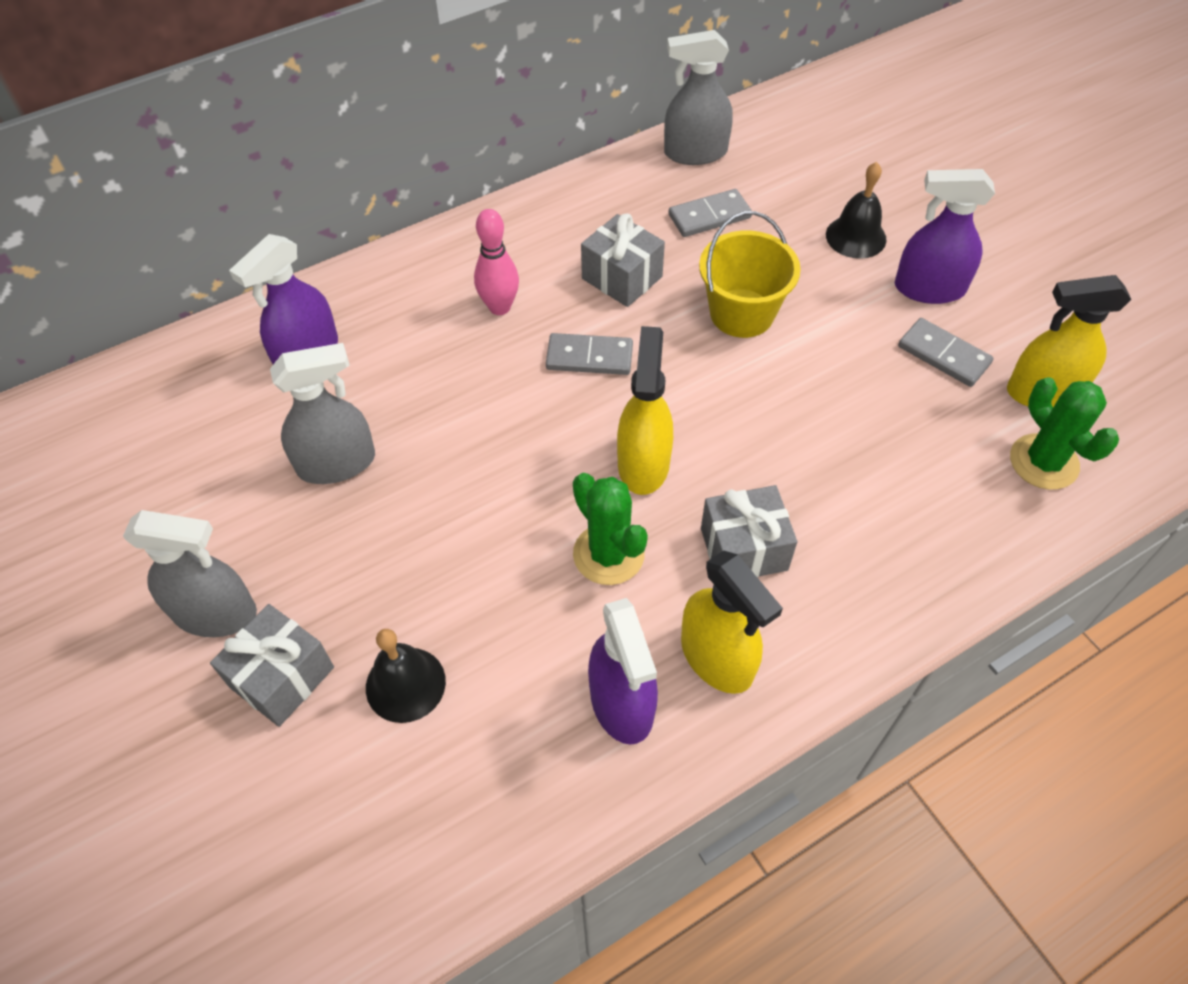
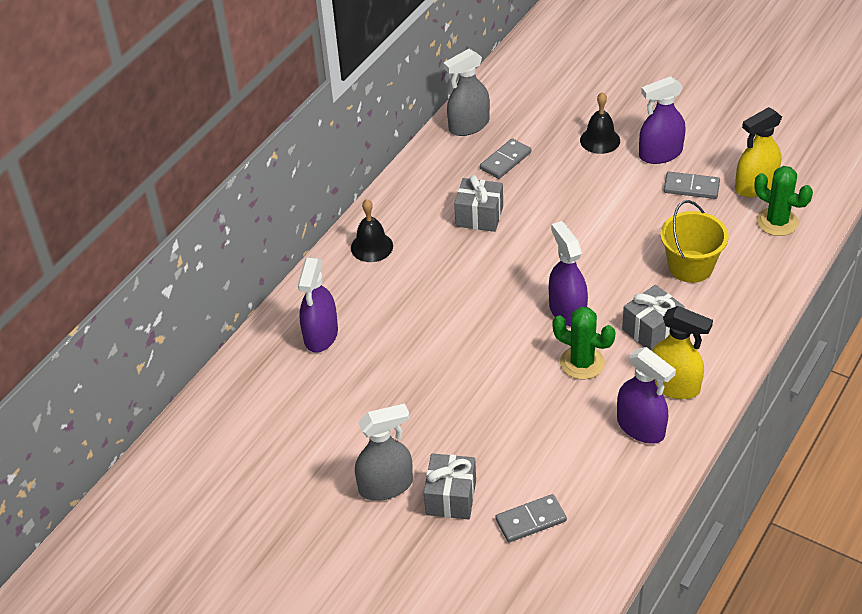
camera: 25 degrees left, 10 degrees down
grey spray bottle [270,343,375,484] -> none
black bell [366,629,446,723] -> black bell moved to [351,199,393,262]
pink bowling pin [474,209,519,315] -> none
grey domino [546,333,633,375] -> grey domino moved to [495,494,567,542]
yellow spray bottle [617,326,673,495] -> purple spray bottle [549,221,588,327]
yellow bucket [699,211,801,338] -> yellow bucket moved to [660,200,728,283]

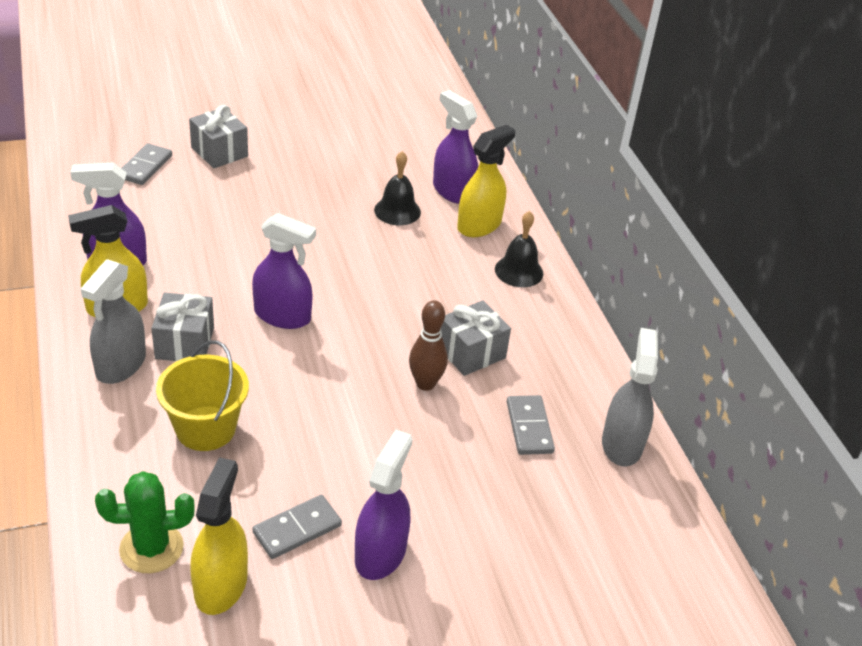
camera: 125 degrees right, 5 degrees down
grey spray bottle [355,404,413,501] -> grey spray bottle moved to [81,259,146,384]
green cactus [552,307,616,380] -> none
black bell [580,92,620,154] -> black bell moved to [374,151,421,225]
none -> brown bowling pin [409,301,448,391]
none -> yellow spray bottle [457,125,515,237]

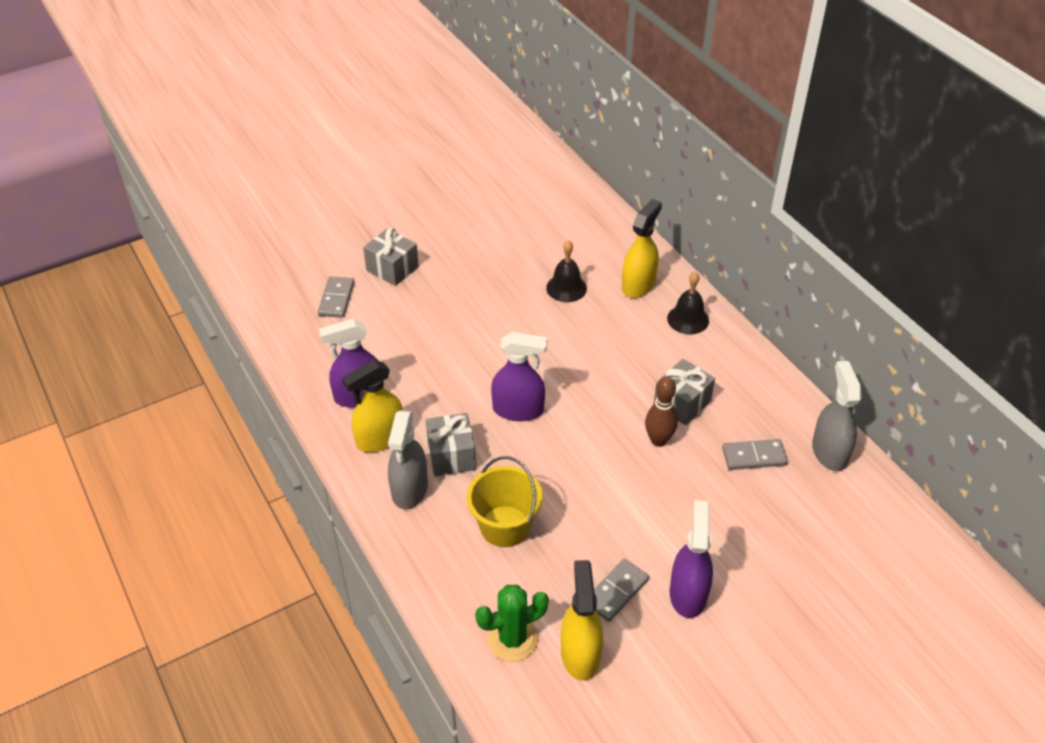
camera: 10 degrees left, 5 degrees up
purple spray bottle [433,90,478,204] -> none
grey domino [507,395,555,455] -> grey domino turned 75 degrees counterclockwise [722,439,788,470]

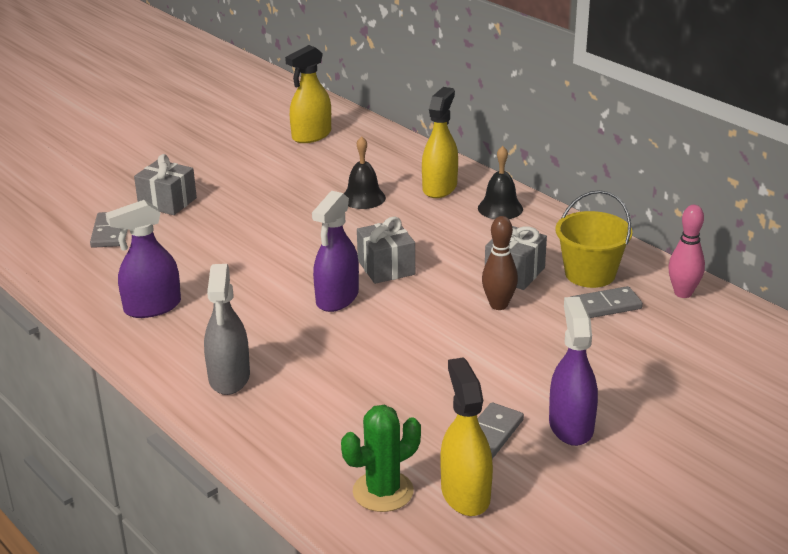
camera: 10 degrees left, 15 degrees down
yellow spray bottle [342,360,403,452] -> yellow spray bottle moved to [285,45,331,143]
grey gift [426,413,476,476] -> grey gift moved to [357,217,415,284]
yellow bucket [466,456,543,547] -> yellow bucket moved to [555,190,632,288]
purple spray bottle [491,332,548,421] -> purple spray bottle turned 120 degrees clockwise [312,191,359,312]
grey spray bottle [812,361,862,471] -> pink bowling pin [668,205,705,298]

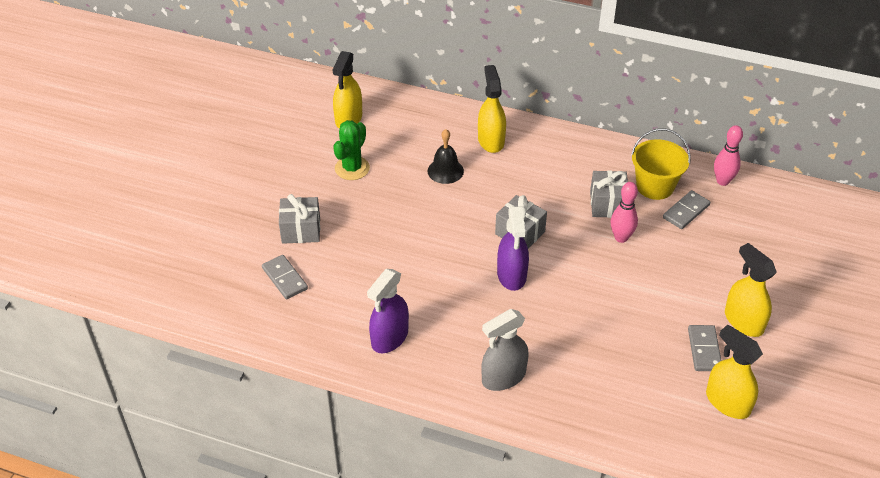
camera: 30 degrees left, 15 degrees up
grey spray bottle [204,264,250,395] -> grey spray bottle turned 90 degrees clockwise [481,309,529,391]
green cactus [341,405,421,512] -> green cactus moved to [333,120,370,180]
black bell [478,146,523,219] -> none
brown bowling pin [482,216,518,310] -> pink bowling pin [611,182,638,243]
purple spray bottle [549,297,598,446] -> yellow spray bottle [725,243,777,337]

